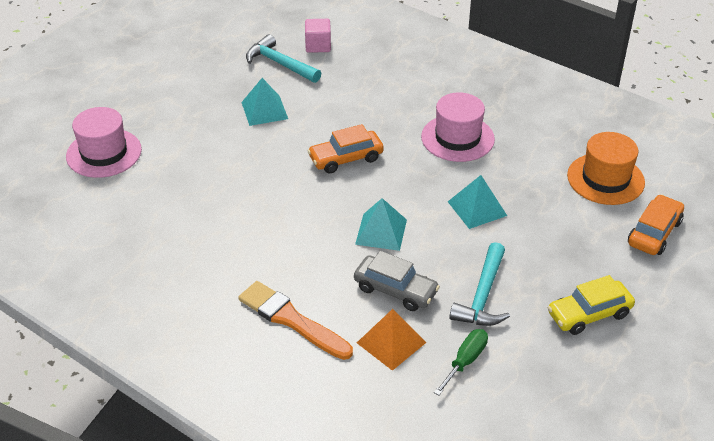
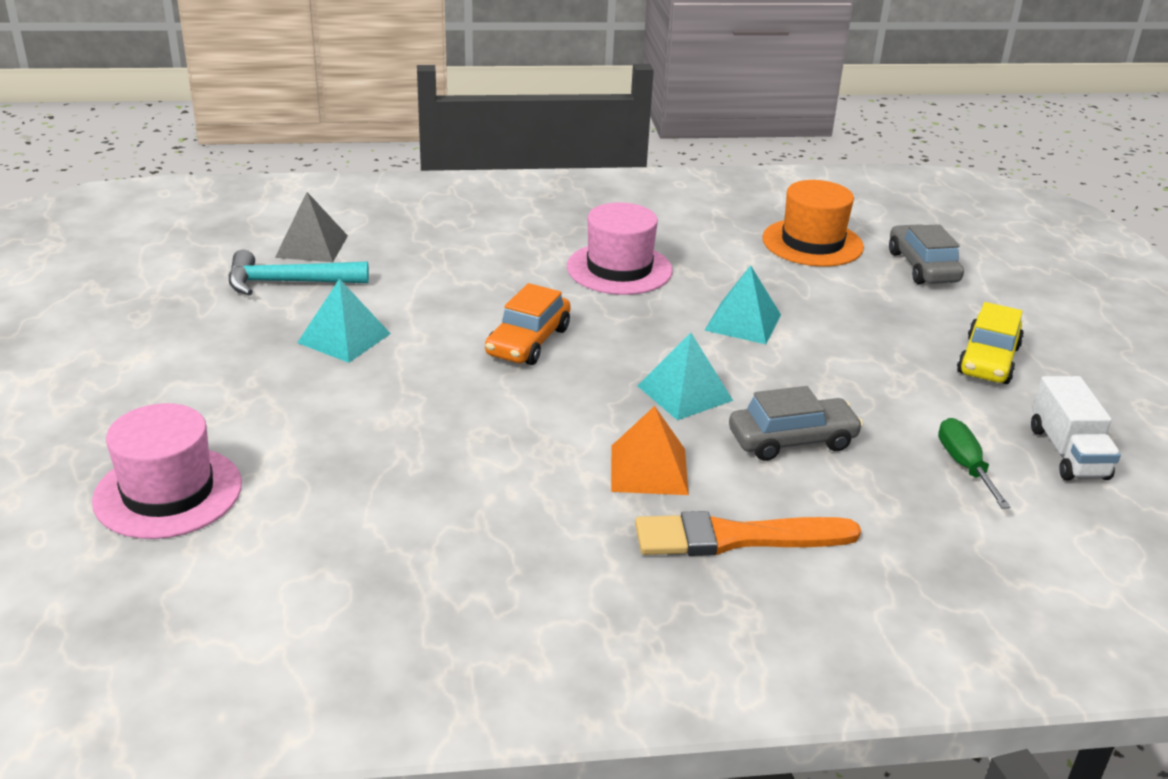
camera: 45 degrees left, 10 degrees down
pink cube [305,19,331,53] -> grey pyramid [275,192,348,262]
orange pyramid [357,309,426,371] -> orange pyramid moved to [611,406,689,495]
turquoise hammer [449,242,510,326] -> none
orange car [628,194,684,255] -> grey car [889,224,964,284]
none -> white truck [1031,376,1121,480]

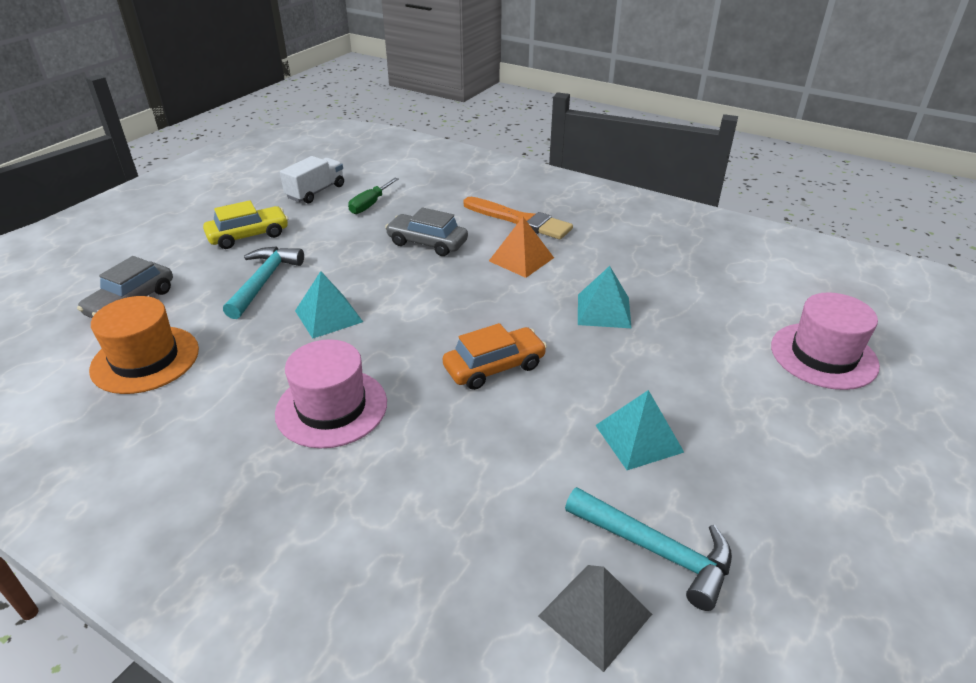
camera: 140 degrees left, 5 degrees up
turquoise pyramid [637,333,733,420] -> turquoise pyramid moved to [578,266,631,328]
none -> turquoise hammer [223,246,304,319]

